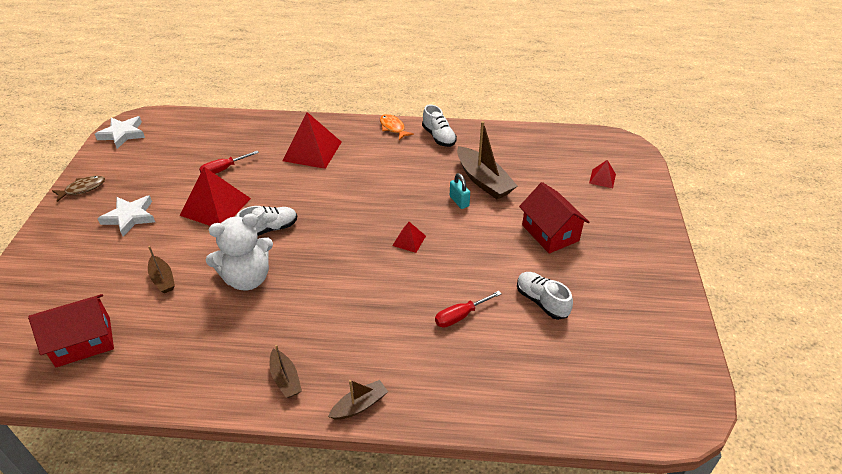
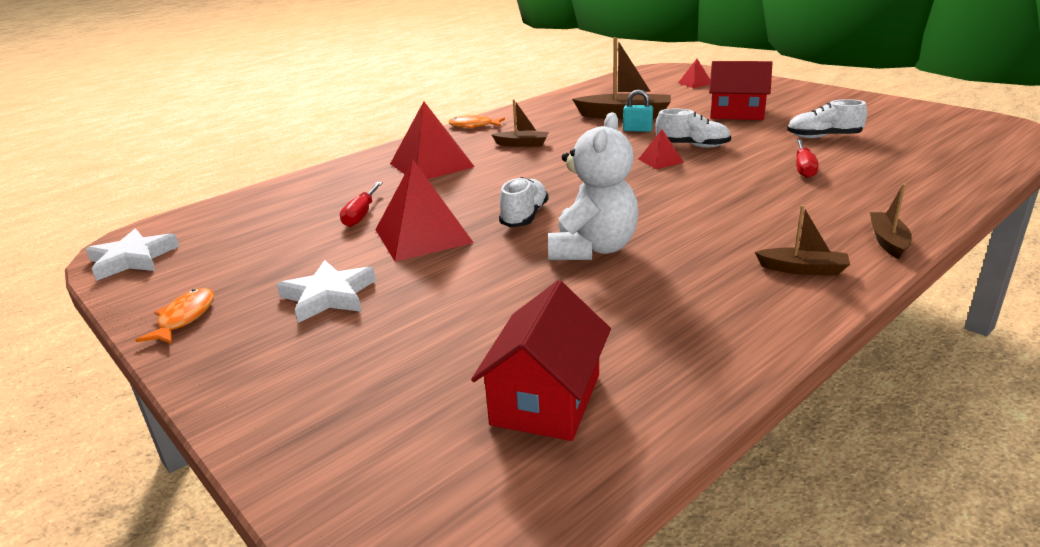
camera: 45 degrees left, 15 degrees down
brown fish [52,176,105,202] -> orange fish [135,288,214,344]
brown boat [148,246,175,293] -> brown boat moved to [491,99,549,147]
white shoe [422,105,457,147] -> white shoe moved to [656,109,731,148]

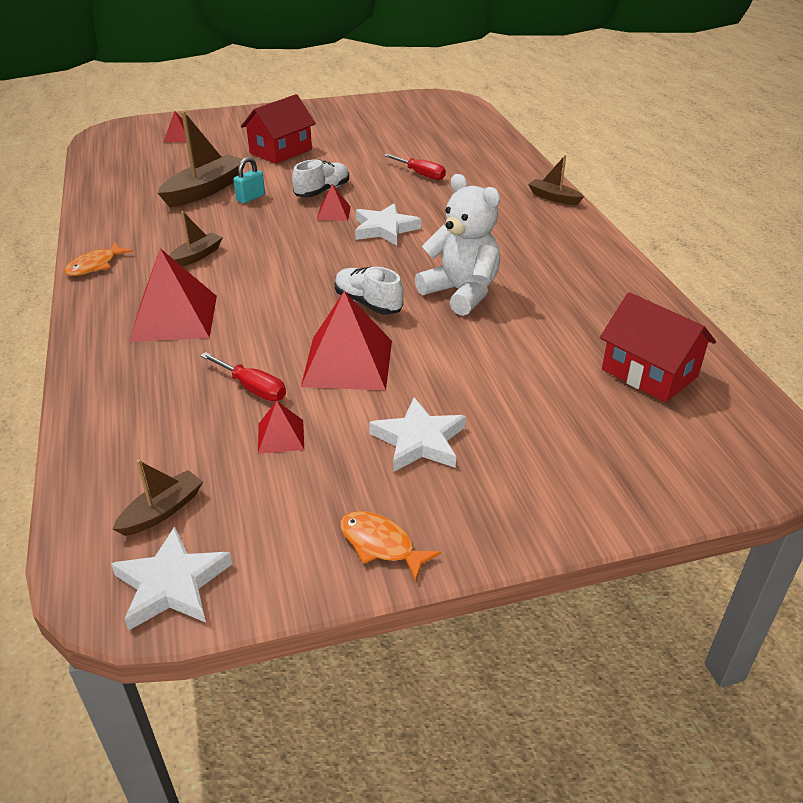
camera: 65 degrees left, 10 degrees up
brown boat [755,205,850,276] -> brown boat moved to [113,460,203,536]
white shoe [787,99,867,138] -> none
none -> red pyramid [258,401,304,454]
none -> white star [355,203,421,246]

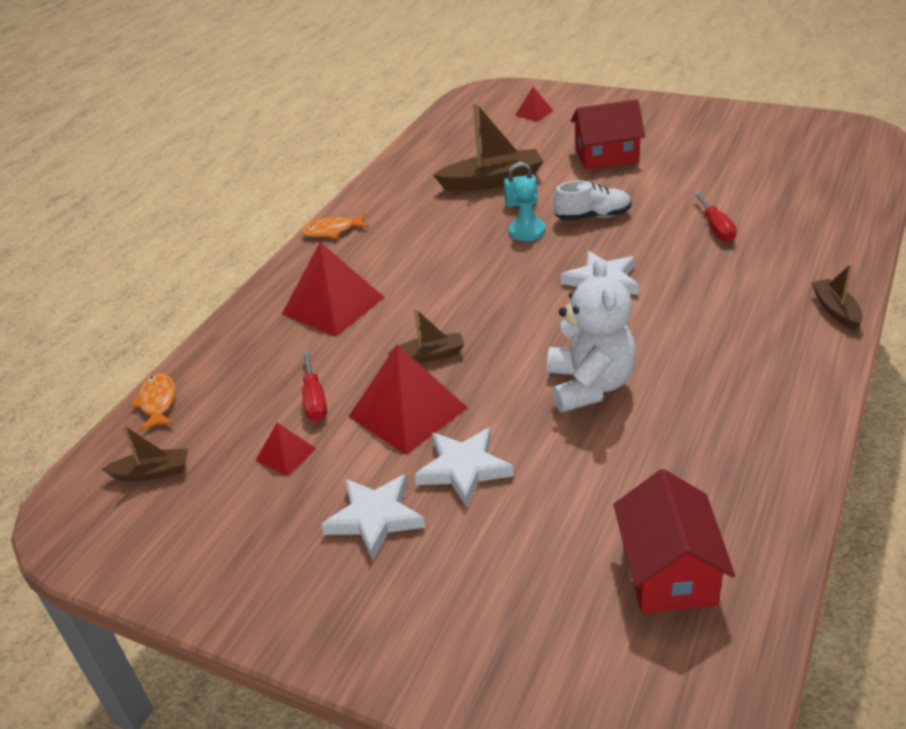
camera: 45 degrees right, 0 degrees up
white star [111,526,232,631] -> white star moved to [414,427,514,507]
brown boat [169,211,223,267] -> brown boat moved to [387,308,465,363]
red pyramid [317,184,351,221] -> none
white shoe [335,267,404,315] -> none
orange fish [340,511,441,581] -> orange fish moved to [130,373,176,432]
none -> turquoise pawn [509,178,545,241]

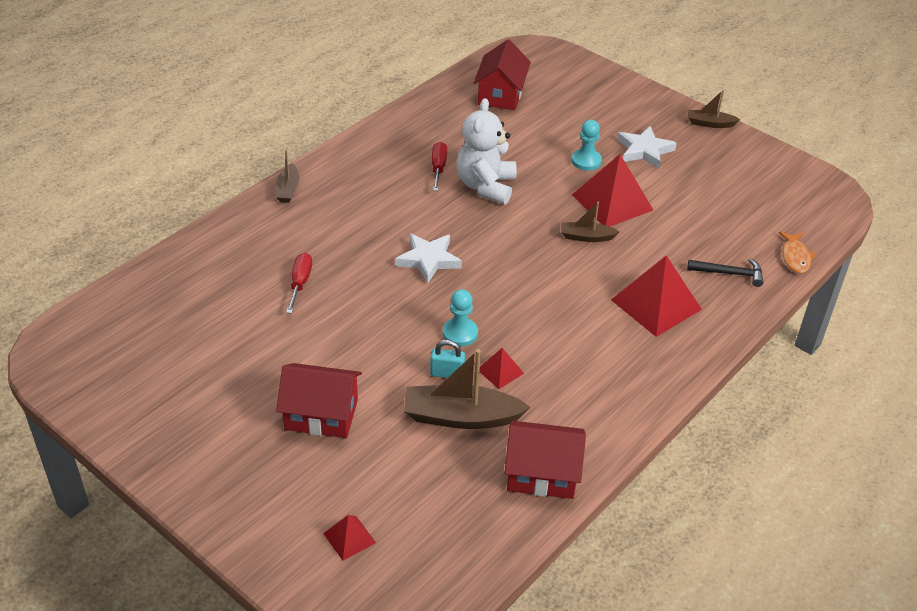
camera: 170 degrees left, 5 degrees up
brown boat [101,425,188,481] -> brown boat moved to [688,90,741,128]
red pyramid [256,423,316,476] -> red pyramid moved to [480,348,524,389]
orange fish [301,213,369,238] -> none
red screwdriver [302,350,327,421] -> red screwdriver moved to [432,141,447,191]
white star [414,427,514,507] -> turquoise pawn [571,120,602,171]
white shoe [553,181,632,221] -> none
none -> red house [505,421,586,499]
none -> black hammer [687,258,763,287]

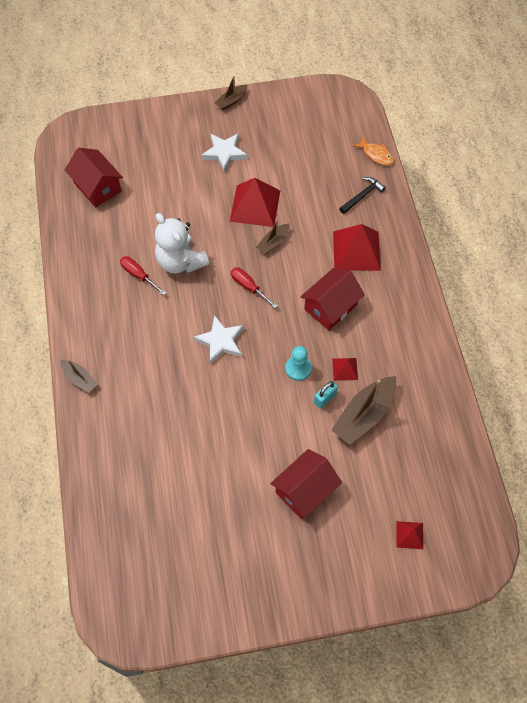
camera: 50 degrees left, 20 degrees up
red screwdriver [286,253,312,314] -> red screwdriver moved to [231,267,277,308]
red house [505,421,586,499] -> red house moved to [301,268,365,330]
turquoise pawn [571,120,602,171] -> none

